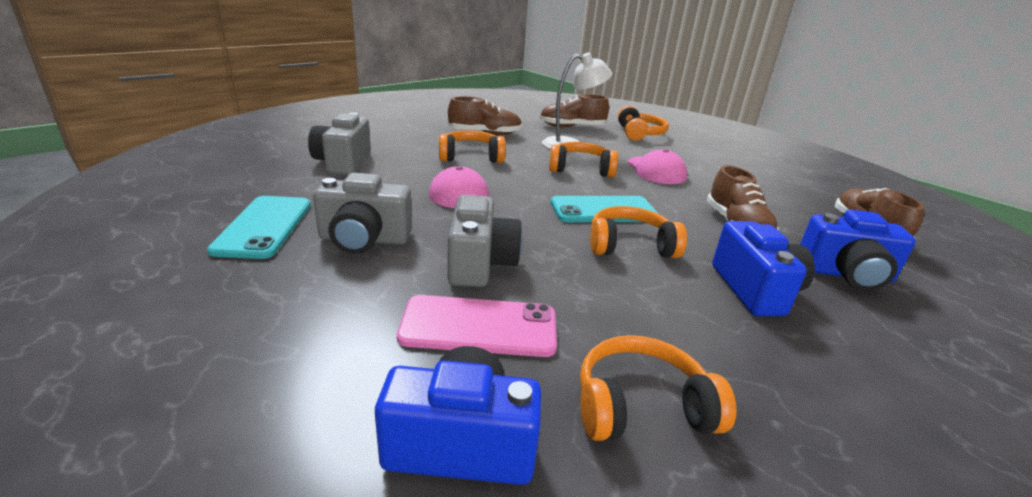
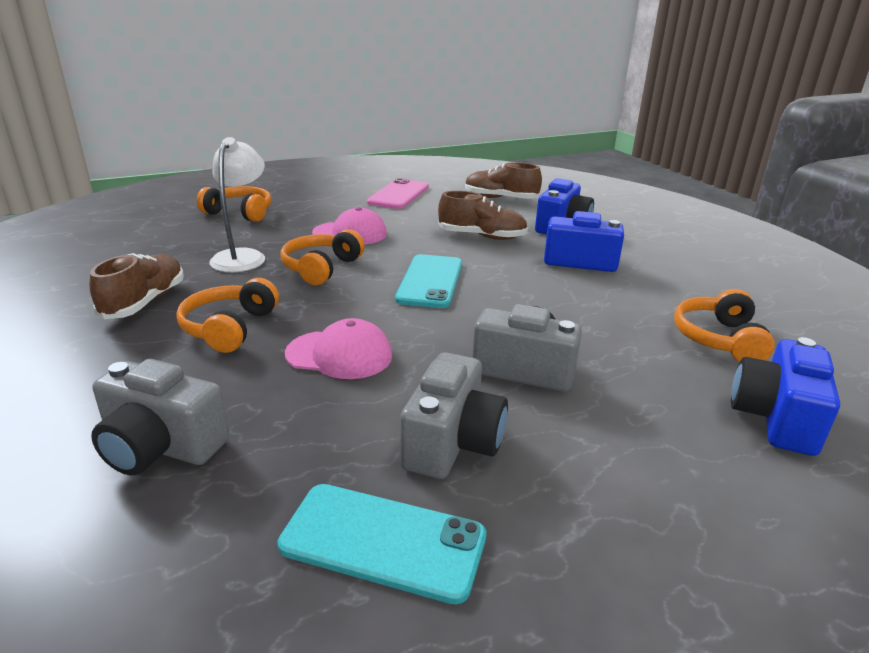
camera: 70 degrees left, 0 degrees up
pink phone [397,295,557,357] -> pink phone moved to [367,178,429,209]
brown shoe [539,94,609,127] -> none
orange headphones [590,206,687,258] -> none

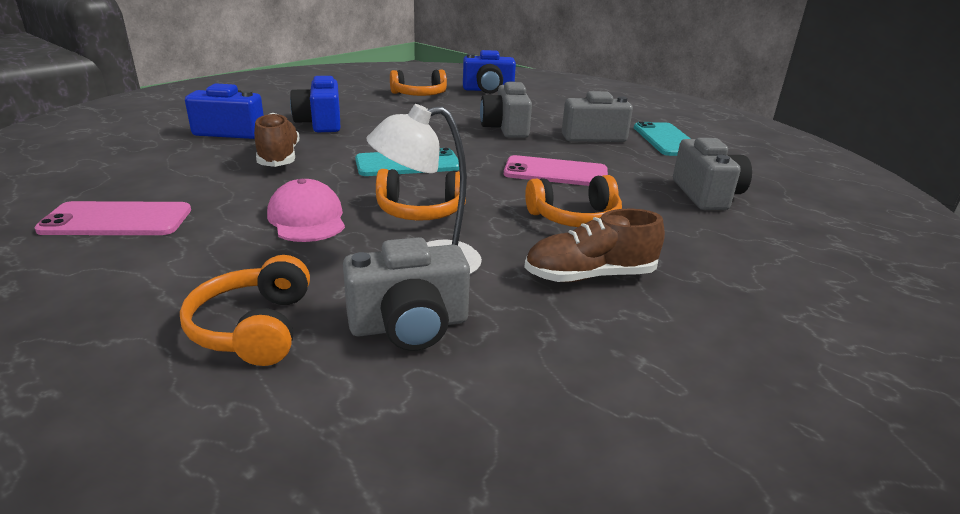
camera: 115 degrees left, 0 degrees up
pink cap [285,318,392,379] -> pink phone [504,155,608,186]
brown shoe [465,162,542,199] -> none
none -> grey camera [343,237,470,351]

